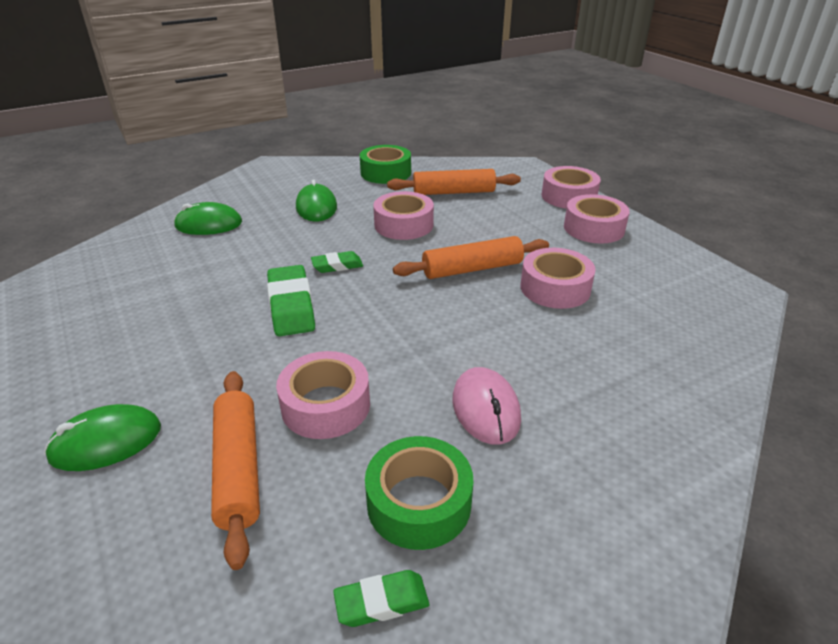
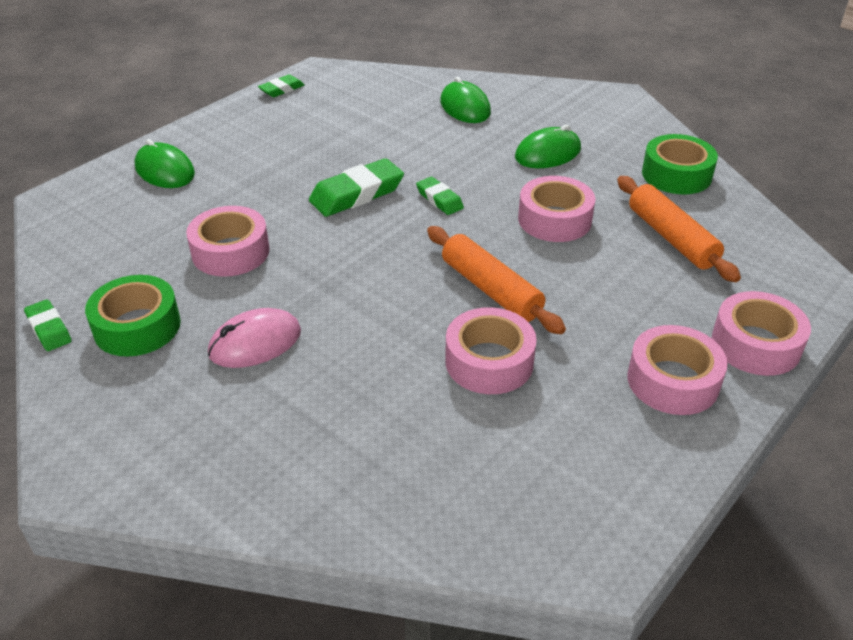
camera: 70 degrees right, 5 degrees up
orange rolling pin [211,371,260,570] -> none
none -> green eraser [258,74,304,97]

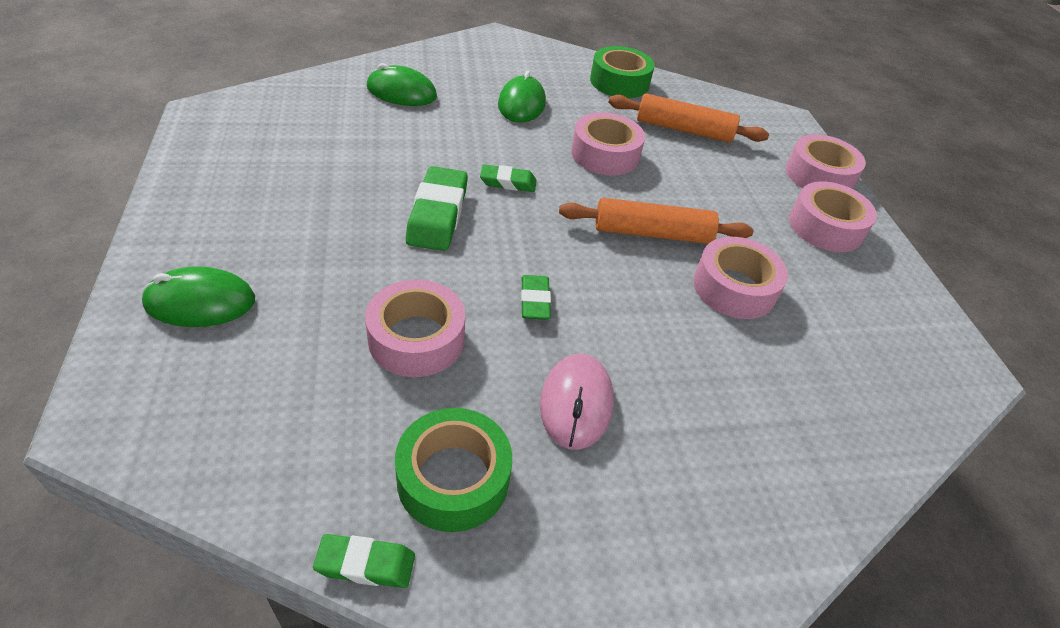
camera: 55 degrees left, 5 degrees up
green eraser [258,74,304,97] -> green eraser moved to [521,275,551,320]

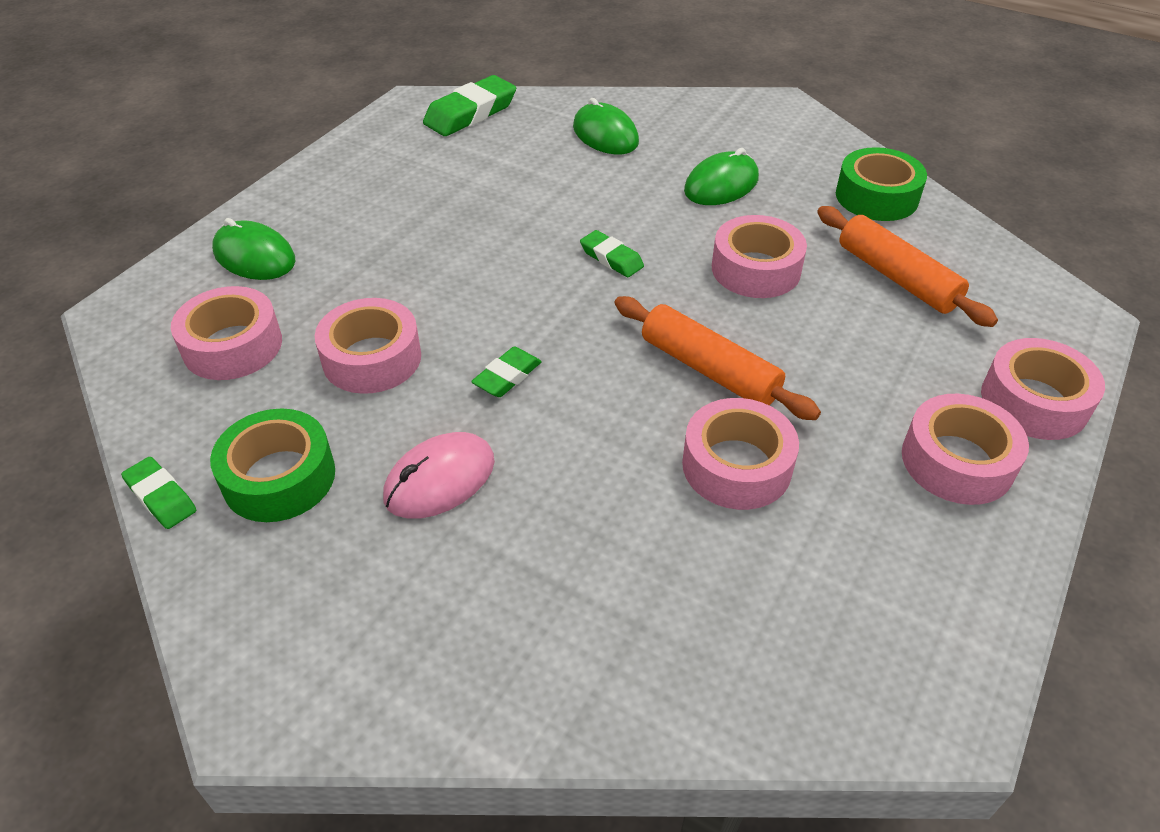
camera: 45 degrees right, 0 degrees up
green eraser [406,166,468,251] -> green eraser moved to [423,75,516,136]
none -> pink tape [171,286,282,380]

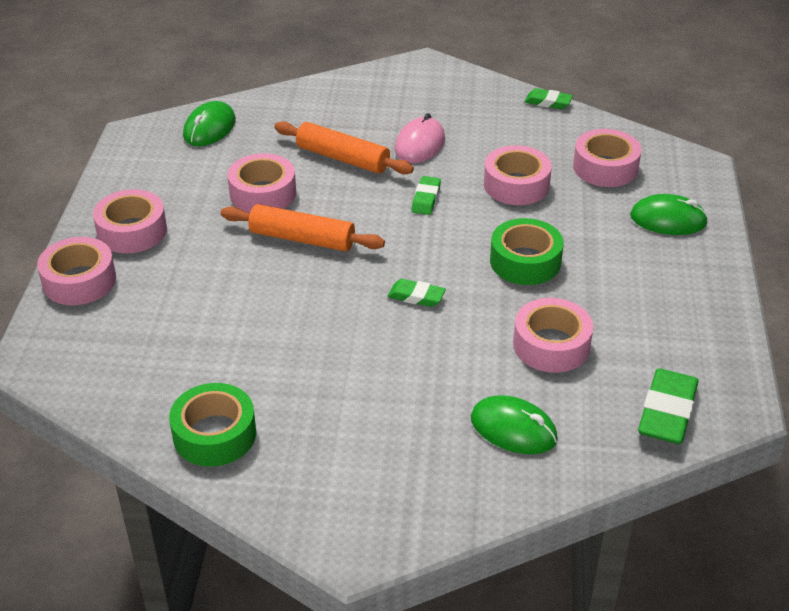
camera: 155 degrees right, 5 degrees down
green tape [210,408,335,522] -> green tape moved to [490,218,564,285]
green mouse [684,148,759,205] -> green mouse moved to [183,101,236,146]
pink tape [712,215,807,298] -> pink tape moved to [513,298,593,373]
orange rolling pin [817,206,998,327] -> orange rolling pin moved to [274,121,414,174]

